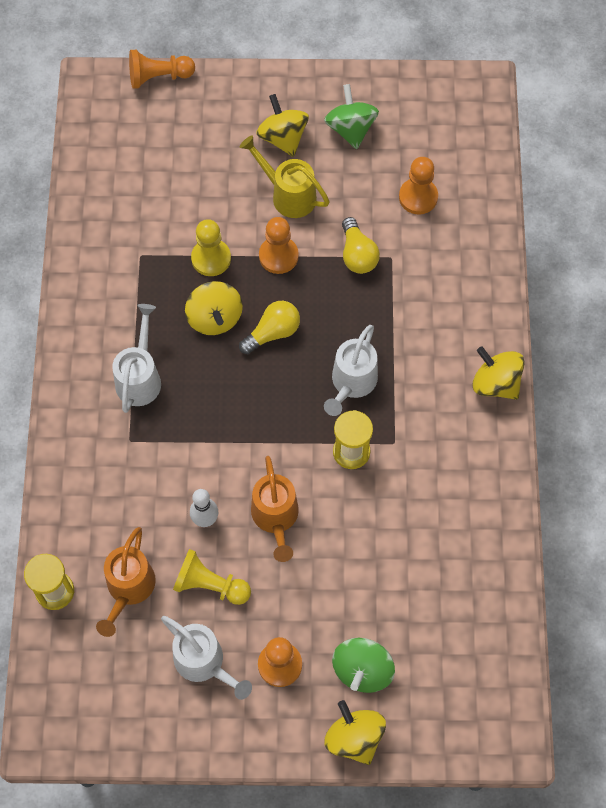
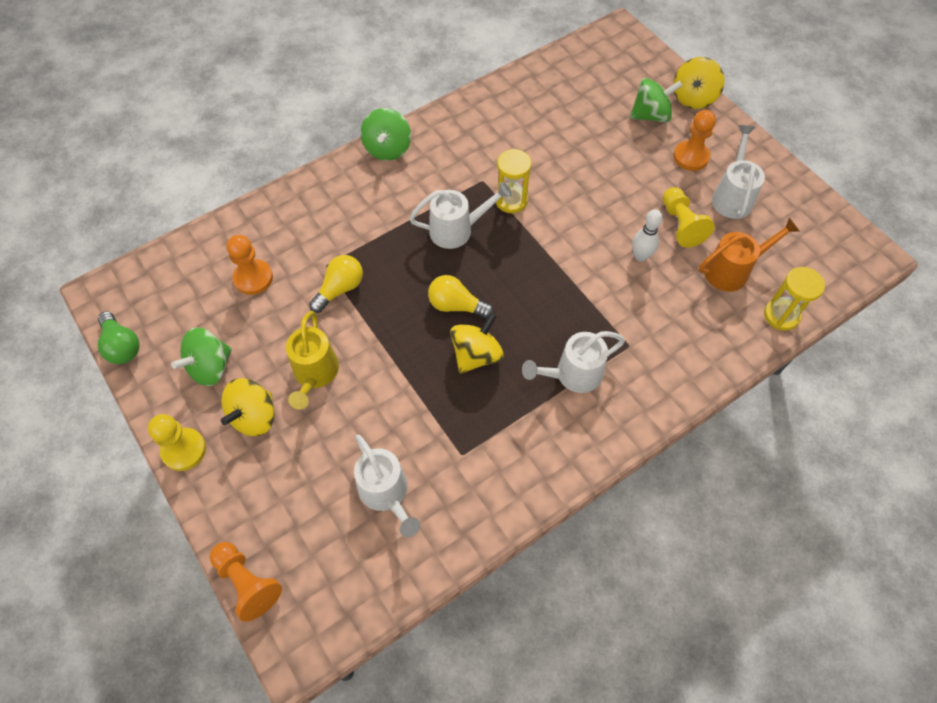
camera: 125 degrees left, 5 degrees down
yellow pawn [191,219,231,276] -> yellow pawn moved to [148,414,206,471]
orange watering can [251,456,299,562] -> none
orange pawn [259,217,299,274] -> none
yellow spinning top [473,347,524,400] -> green spinning top [360,108,411,161]
none -> green light bulb [98,311,140,364]
none -> white watering can [354,435,420,537]

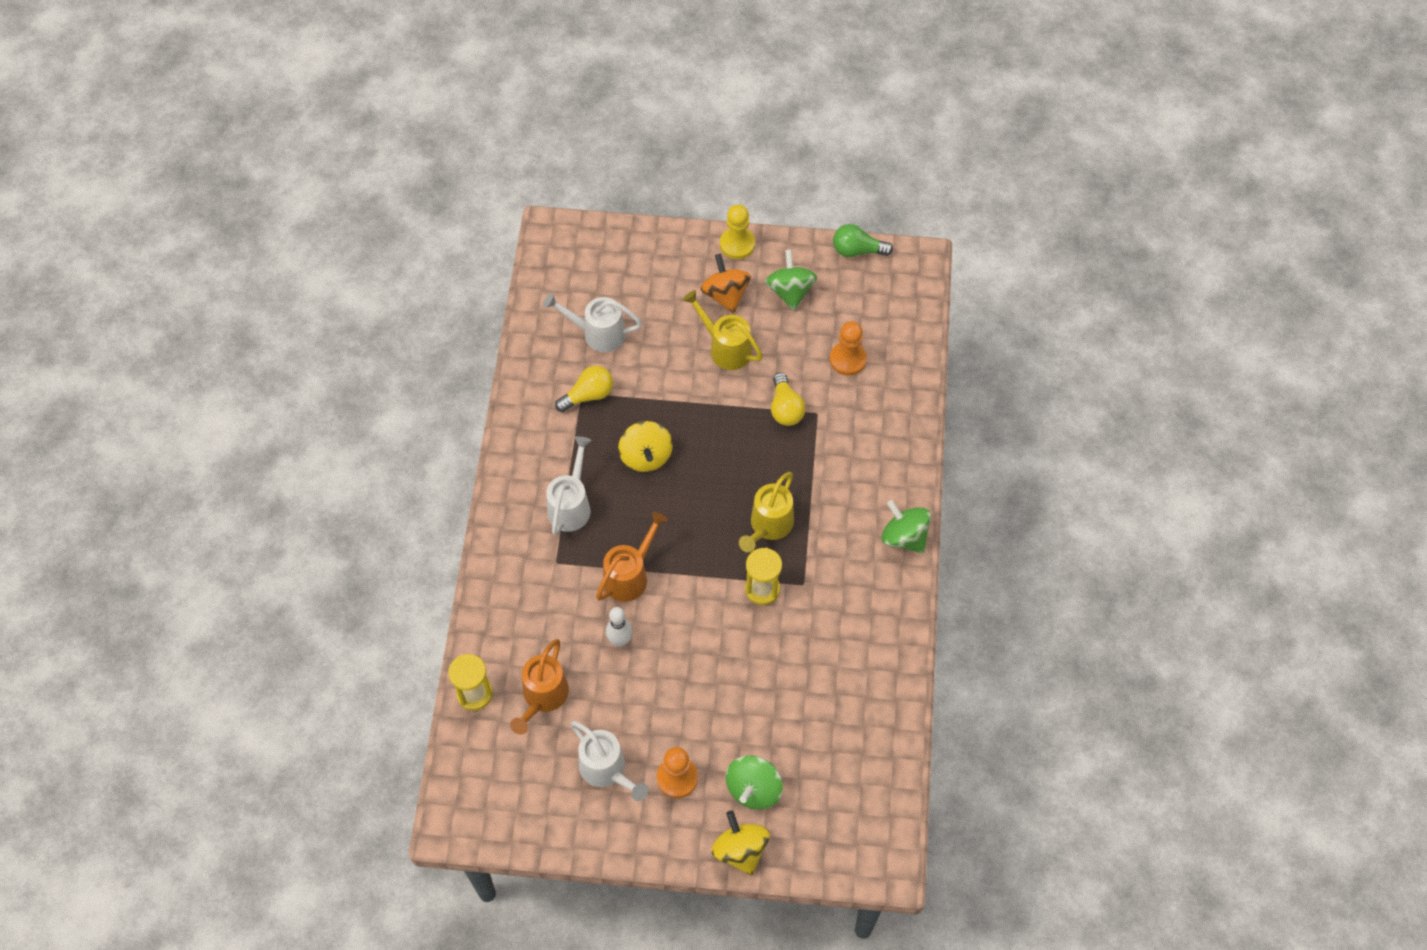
camera: 130 degrees right, 0 degrees up
orange pawn [210,542,282,622] -> none
yellow spinning top [221,378,275,436] -> orange spinning top [700,254,751,313]
white watering can [409,182,512,249] -> yellow watering can [739,472,794,552]
yellow light bulb [428,275,493,318] -> yellow light bulb moved to [555,366,613,412]
yellow pawn [663,187,715,248] -> none
none -> orange watering can [596,511,668,602]

